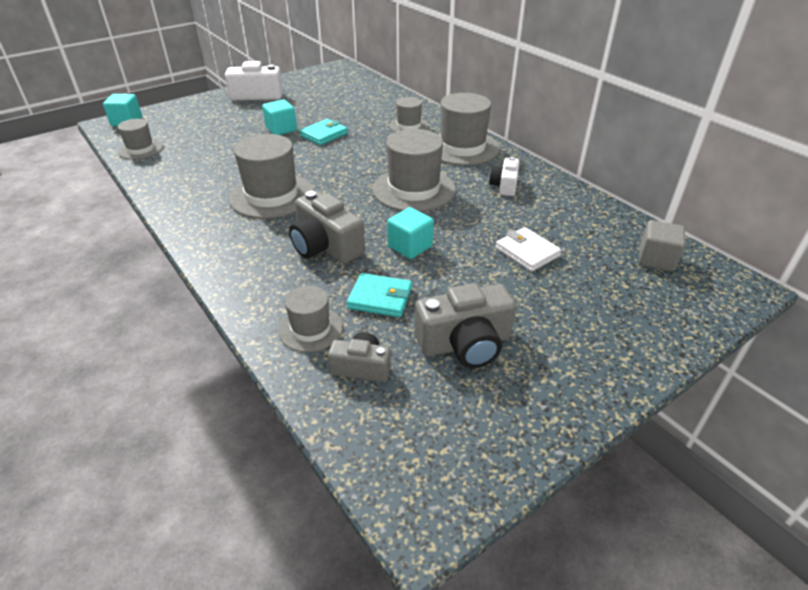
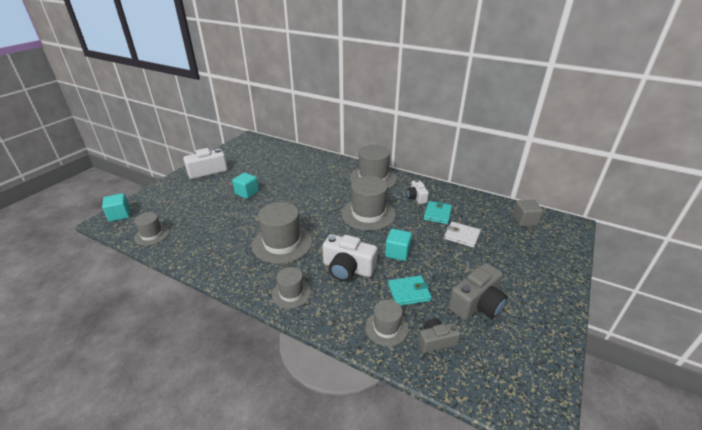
camera: 25 degrees left, 5 degrees down
grey camera [289,191,365,264] -> white camera [322,234,378,281]
turquoise wallet [299,119,348,145] -> turquoise wallet moved to [424,201,452,224]
grey hat [389,97,429,132] -> grey hat moved to [272,267,311,309]

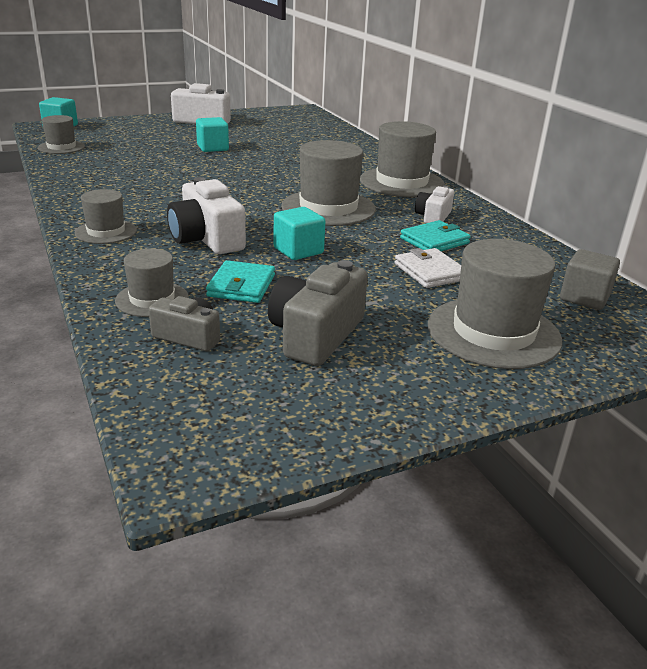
camera: 35 degrees right, 5 degrees down
grey hat [252,202,312,264] -> grey hat moved to [428,239,562,369]
turquoise wallet [388,275,432,306] -> turquoise wallet turned 75 degrees clockwise [206,260,275,303]
grey camera [448,263,508,320] -> grey camera turned 120 degrees clockwise [268,260,368,366]

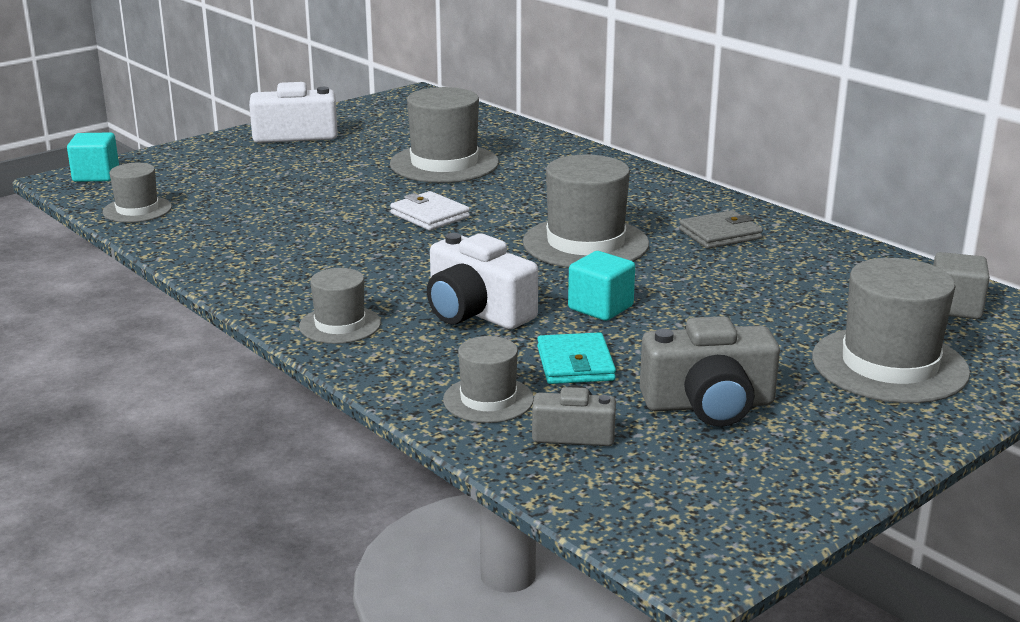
camera: 15 degrees left, 5 degrees down
turquoise cube [196,117,229,152] -> none
grey camera [268,260,368,366] -> grey camera turned 105 degrees counterclockwise [640,316,780,427]
grey hat [360,121,445,197] -> grey hat moved to [390,87,499,183]
white wallet [395,248,461,288] -> white wallet moved to [390,191,470,230]
turquoise wallet [400,220,471,251] -> none
white camera [415,186,454,223] -> grey wallet [679,210,763,249]

